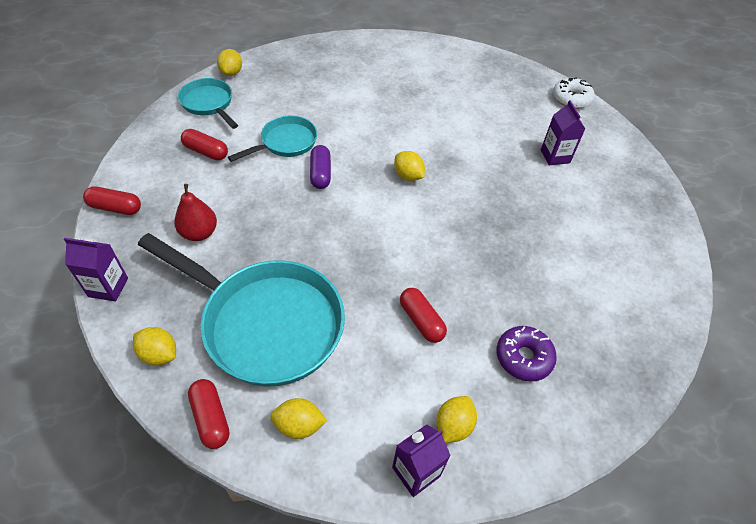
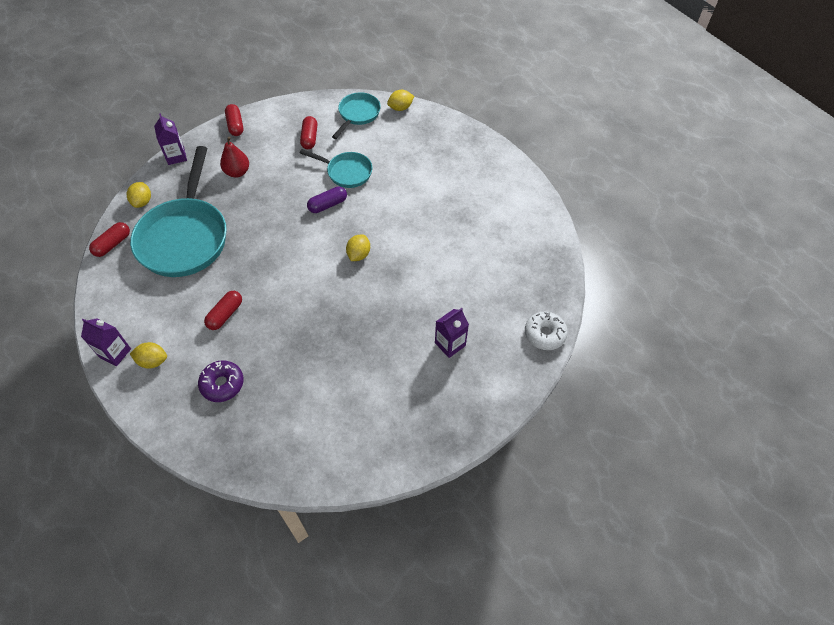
camera: 65 degrees right, 5 degrees up
yellow lemon [270,398,327,439] -> none

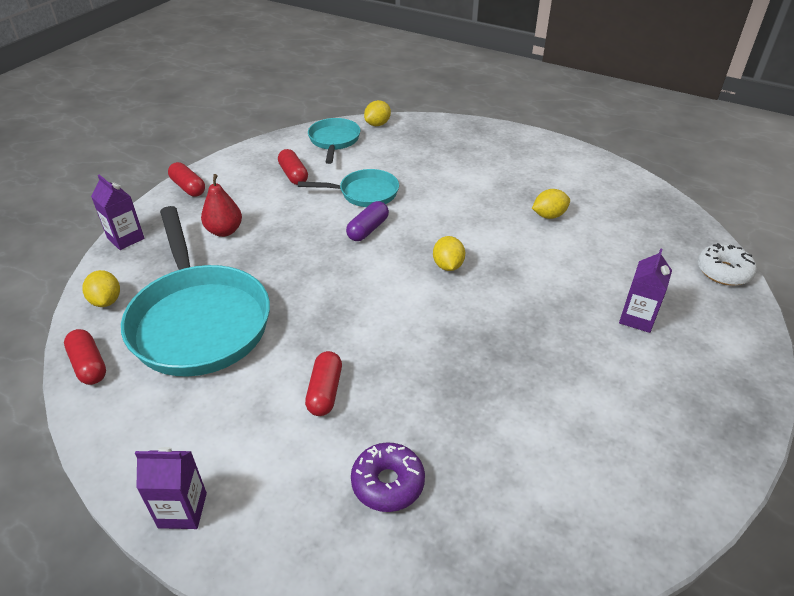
camera: 25 degrees left, 15 degrees down
red capsule [89,222,130,257] -> red capsule turned 45 degrees counterclockwise [64,329,106,385]
yellow lemon [130,342,167,369] -> yellow lemon moved to [532,189,570,219]

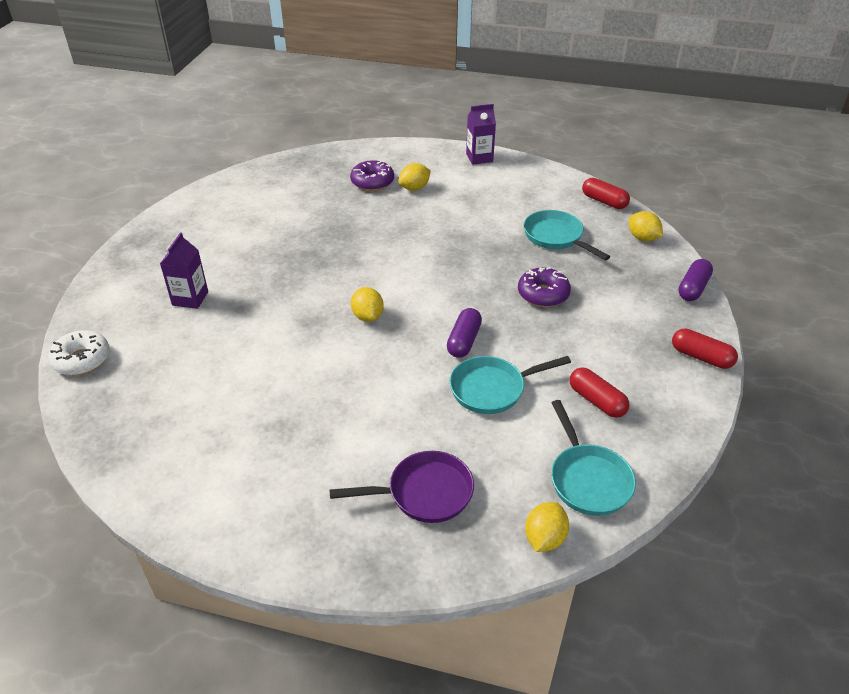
camera: 165 degrees right, 0 degrees up
purple carton [91,174,144,250] -> purple capsule [678,259,713,301]
turquoise pan [121,206,270,377] -> turquoise pan [524,210,610,260], size x0.52
red pear [201,174,242,237] -> none
red capsule [305,351,342,416] -> none
yellow lemon [532,189,570,219] -> yellow lemon moved to [398,163,431,191]
none -> purple pan [329,451,474,523]
none -> purple donut [518,267,571,307]

